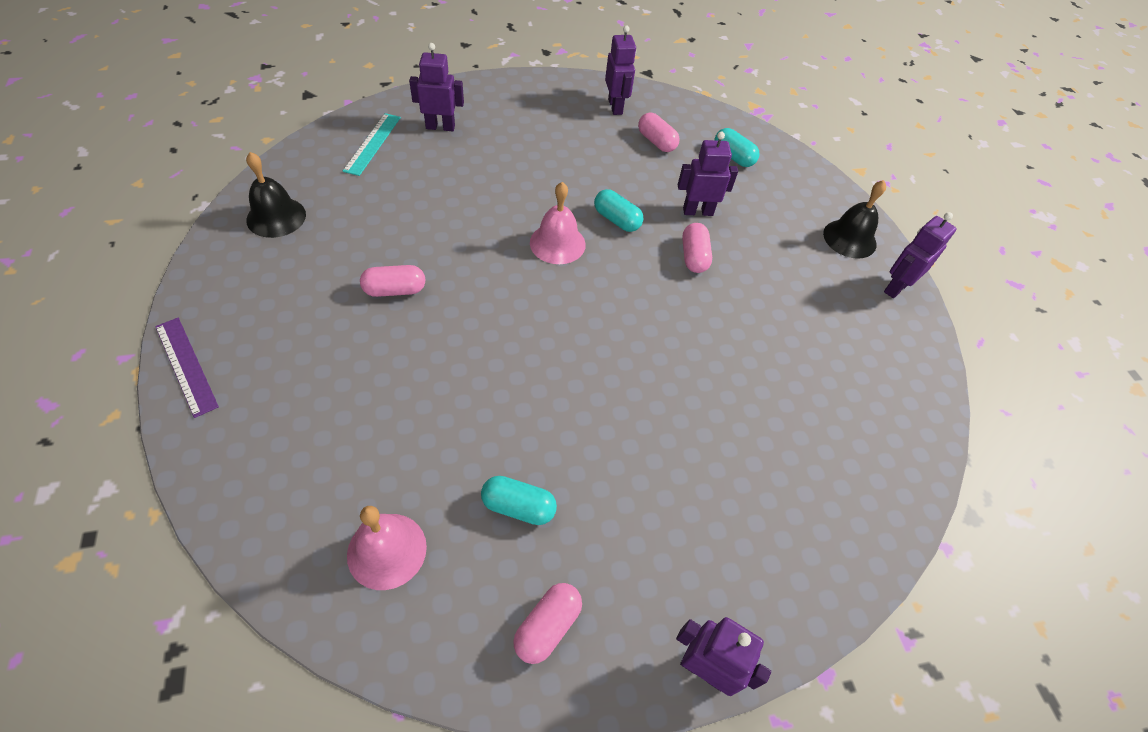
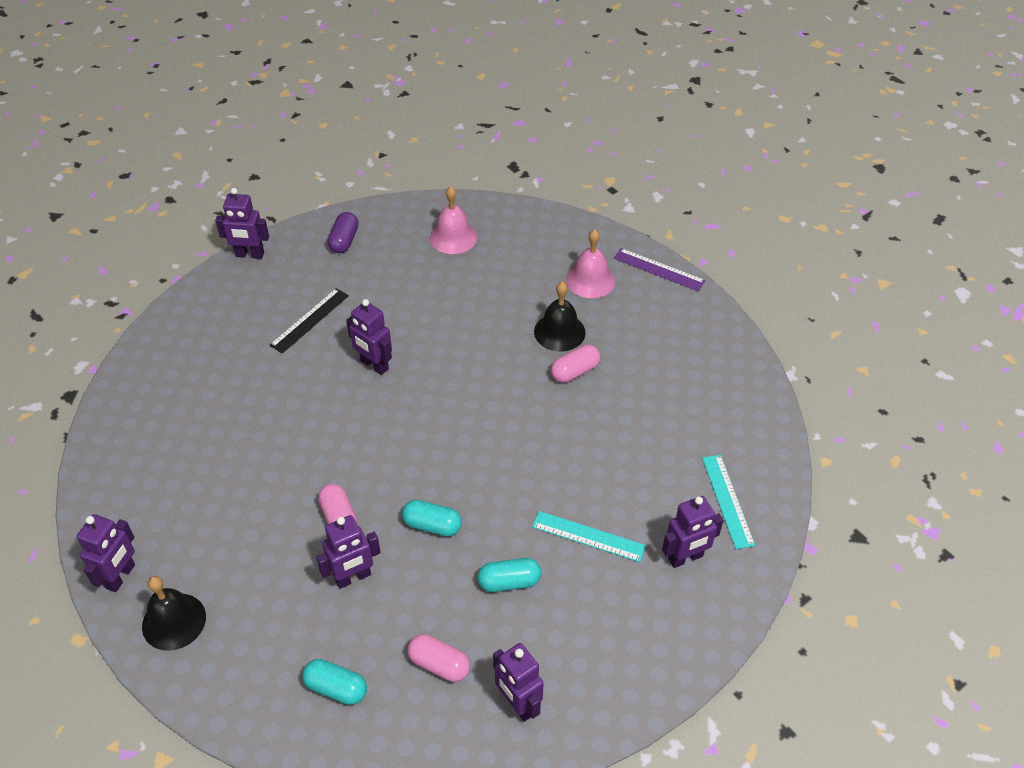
camera: 160 degrees right, 5 degrees down
black bell [246,152,306,238] -> black bell moved to [534,281,586,352]
turquoise capsule [481,476,557,525] -> turquoise capsule moved to [478,558,541,592]
pink capsule [513,583,582,664] -> purple capsule [328,212,359,253]
pink bell [530,182,586,264] -> pink bell moved to [566,229,615,298]
none -> black ruler [270,288,349,354]
none -> purple robot [346,299,392,375]
none -> turquoise ruler [532,511,646,562]

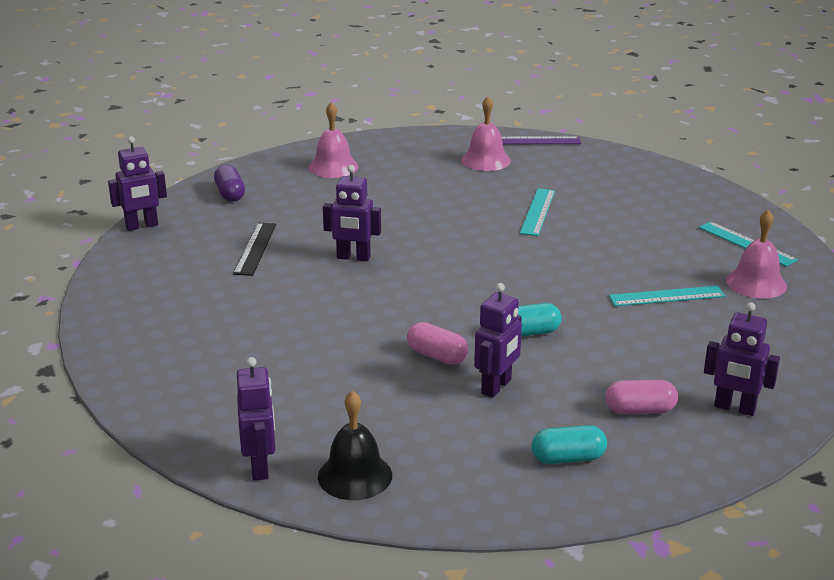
camera: 30 degrees left, 20 degrees down
turquoise capsule [478,558,541,592] -> none
black bell [534,281,586,352] -> none
pink capsule [551,345,600,383] -> turquoise ruler [520,188,555,236]
purple robot [662,496,723,568] -> pink bell [726,210,787,299]

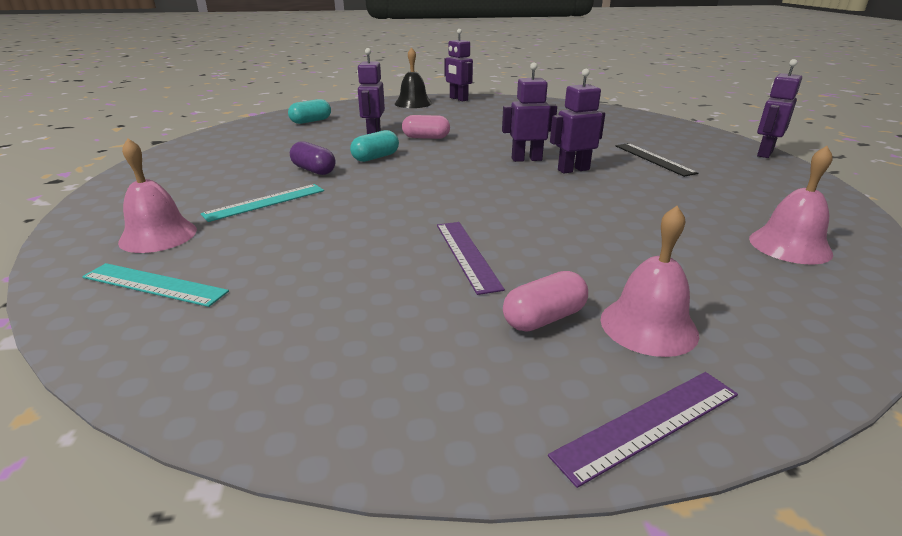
camera: 150 degrees right, 0 degrees up
purple capsule [214,165,245,202] -> purple capsule moved to [290,141,336,175]
turquoise ruler [520,188,555,236] -> purple ruler [437,222,505,295]
pink capsule [606,380,678,414] -> pink capsule moved to [503,271,588,332]
purple robot [704,302,780,416] -> purple robot moved to [502,63,557,162]

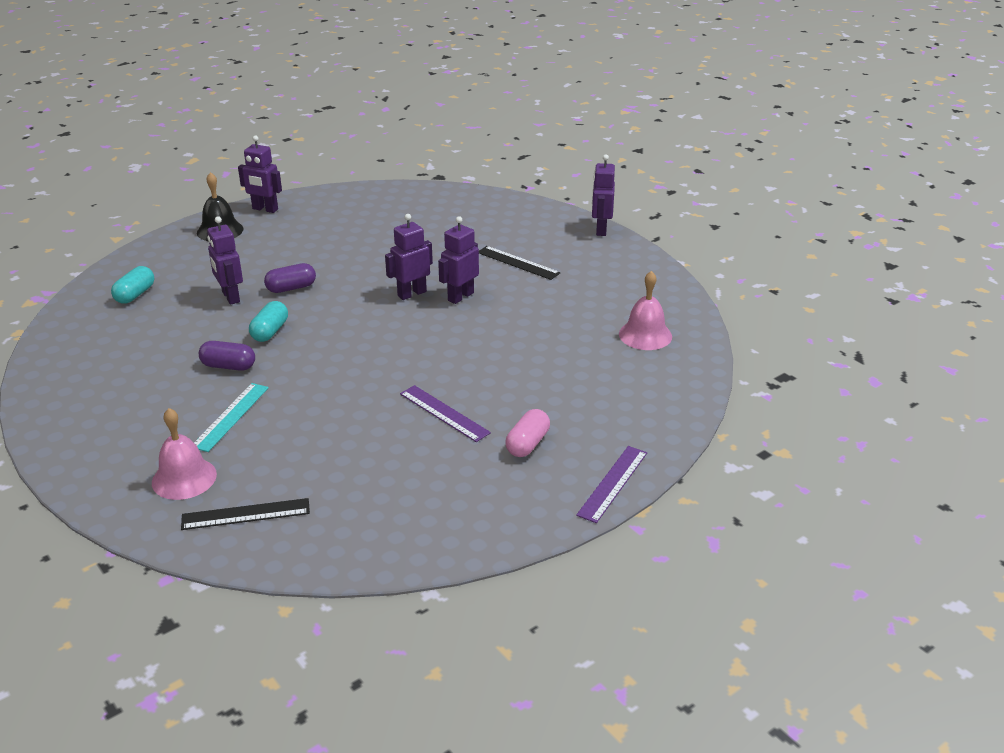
camera: 30 degrees left, 5 degrees up
turquoise ruler [82,263,229,307] -> black ruler [181,498,310,530]
pink capsule [402,115,450,139] -> purple capsule [264,263,316,293]
pink bell [600,206,699,357] -> none

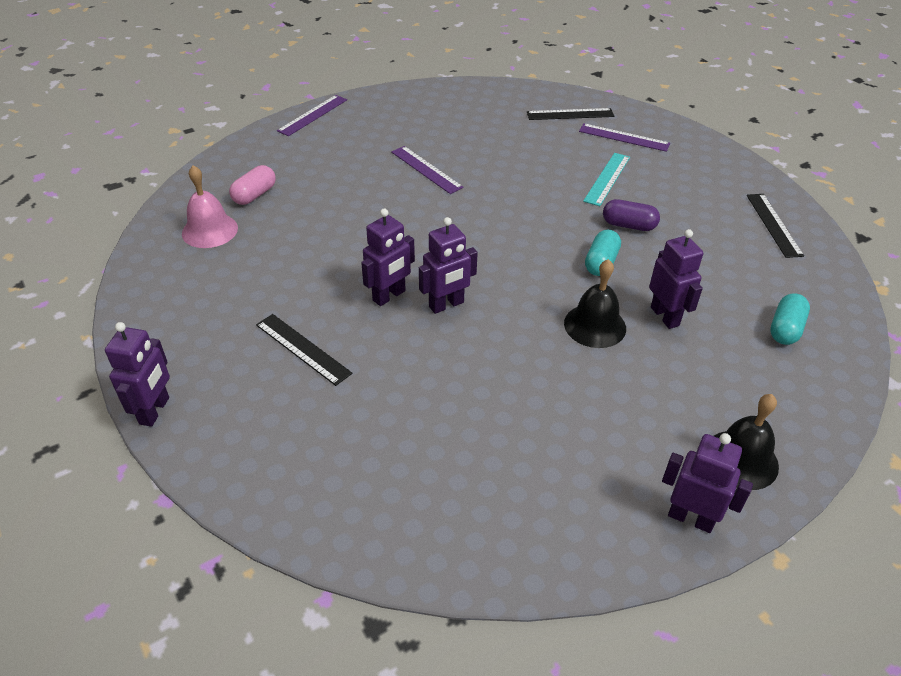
camera: 175 degrees left, 10 degrees up
pink bell [152,408,217,500] -> purple ruler [579,123,670,152]
purple capsule [264,263,316,293] -> black bell [564,259,626,348]
pink capsule [506,409,550,457] -> pink capsule moved to [229,165,276,205]
none -> black ruler [747,194,804,258]

